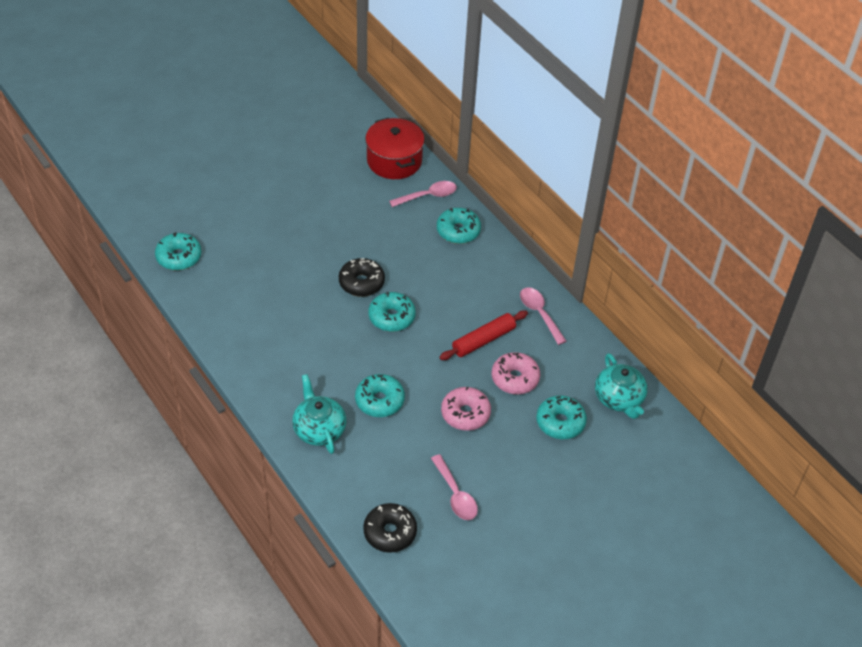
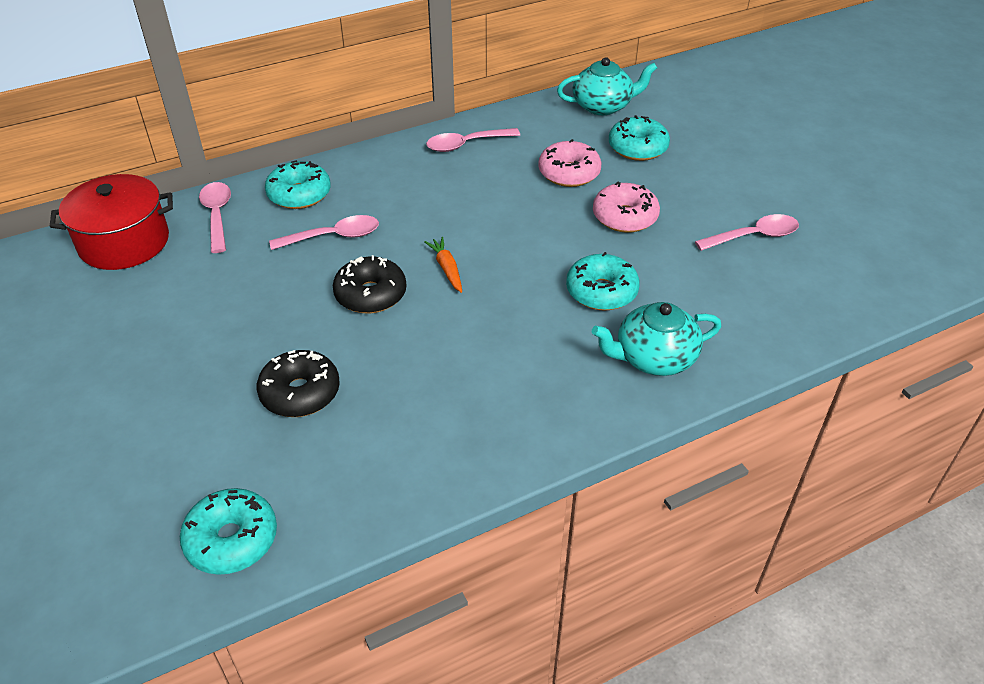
camera: 80 degrees left, 5 degrees down
black donut [363,503,417,553] -> black donut moved to [257,350,340,417]
turquoise donut [369,292,416,332] -> orange carrot [424,237,462,293]
red rolling pin [440,310,528,360] -> none
none -> pink spoon [269,215,379,250]

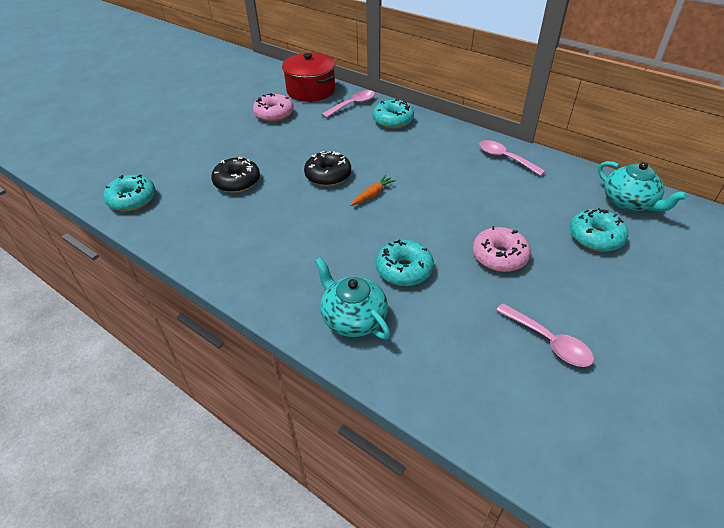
camera: 65 degrees right, 0 degrees up
pink spoon [269,215,379,250] -> none
pink donut [538,139,602,187] -> pink donut moved to [253,93,294,122]

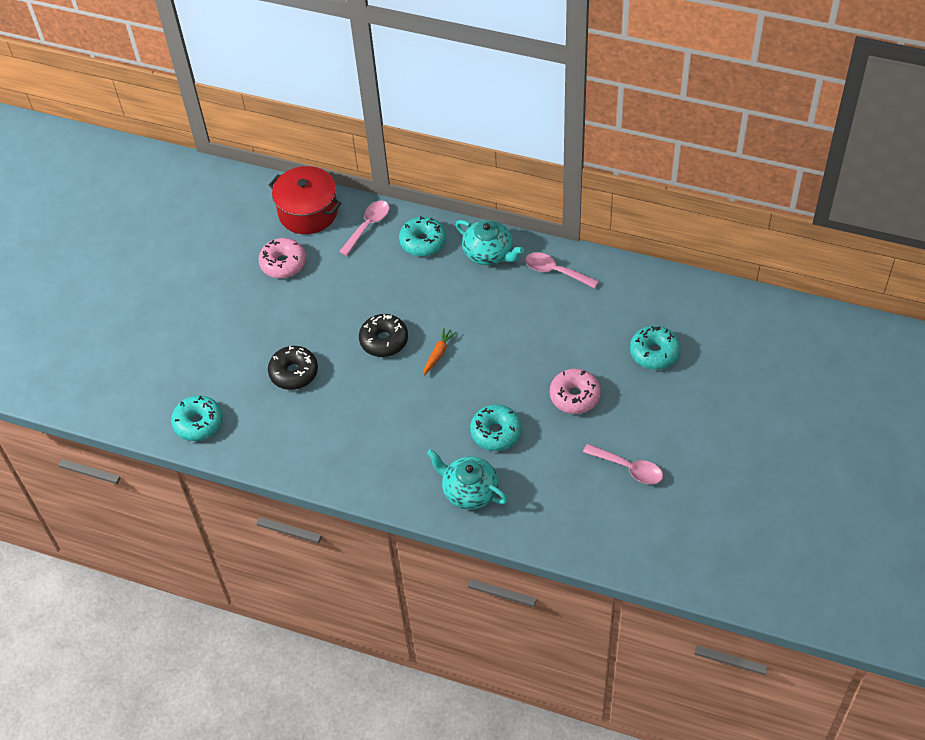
camera: 15 degrees left, 10 degrees up
turquoise teapot [598,161,687,212] -> turquoise teapot moved to [456,220,524,265]

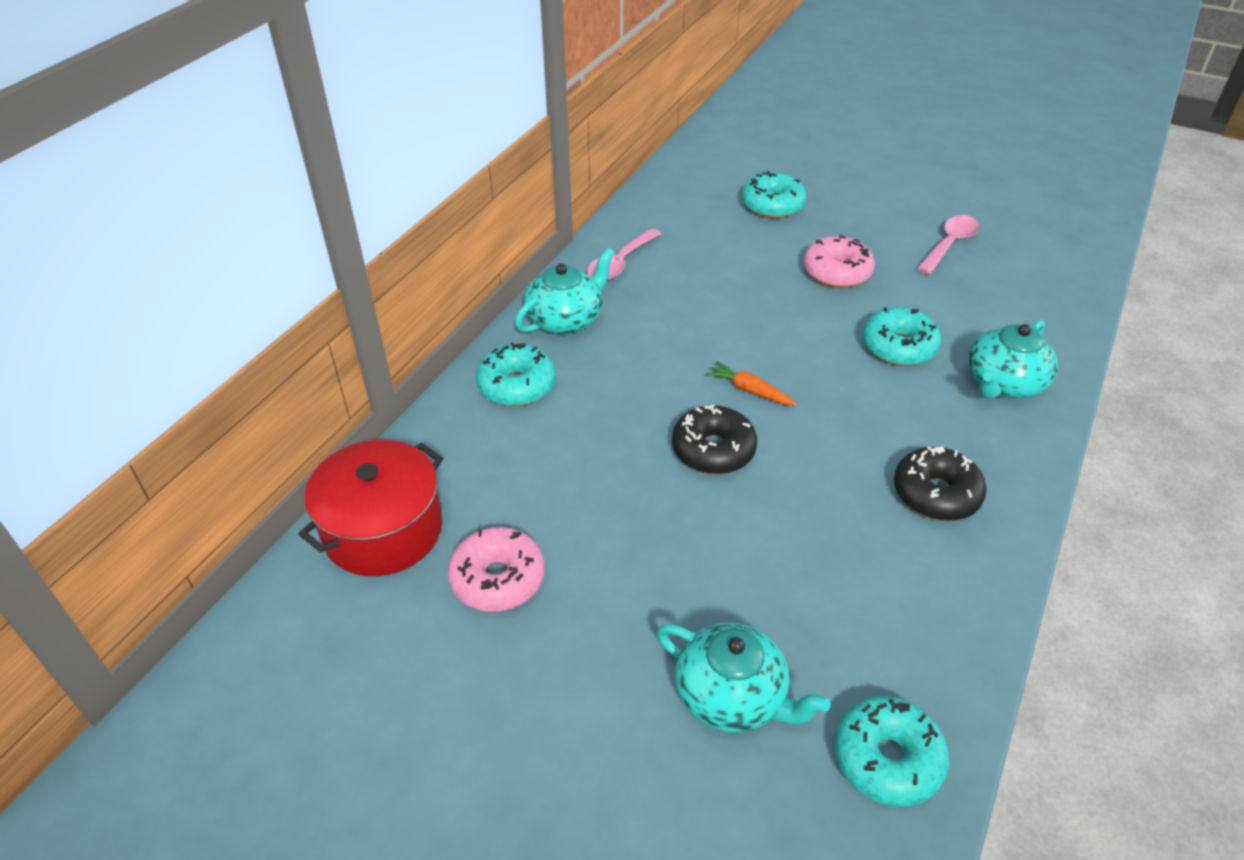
camera: 85 degrees left, 10 degrees down
black donut [268,346,318,390] -> black donut moved to [894,446,987,521]
pink spoon [339,201,389,256] -> none
none -> turquoise teapot [657,622,831,733]

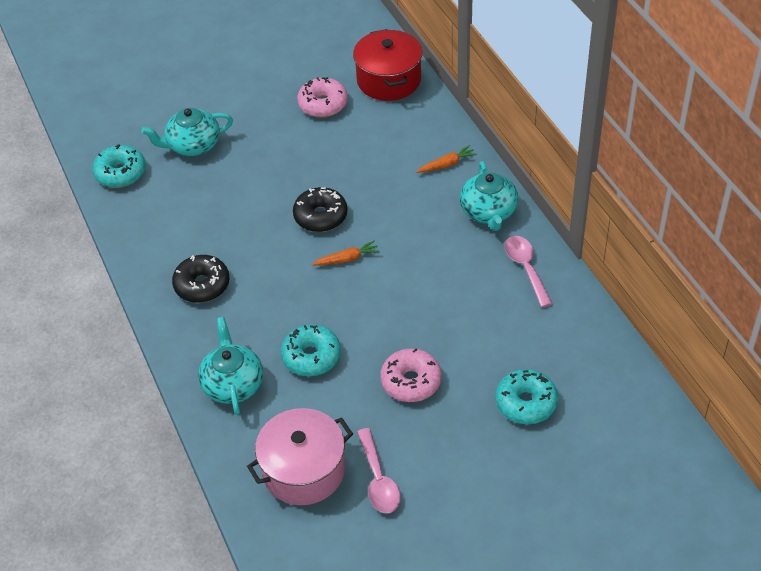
camera: 130 degrees right, 5 degrees up
turquoise donut [476,343,556,406] -> orange carrot [416,145,477,173]
none -> pink pot [247,408,353,505]

